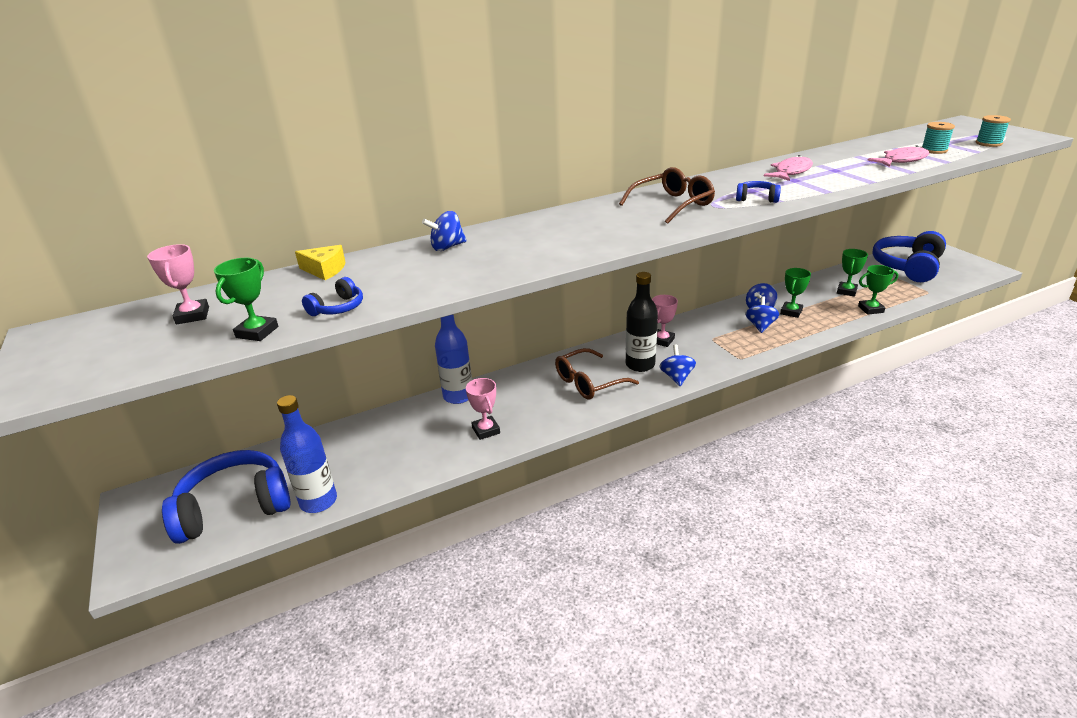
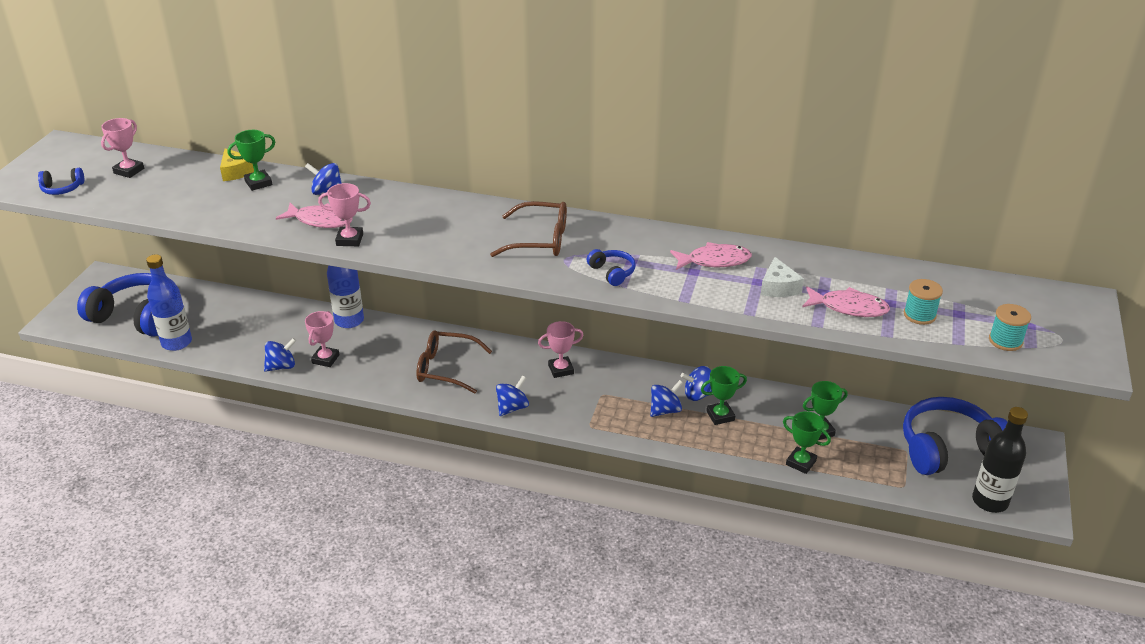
camera: 40 degrees right, 5 degrees up
green trophy [214,258,278,341] -> green trophy moved to [228,130,275,191]
blue headphones [302,277,363,316] -> blue headphones moved to [38,168,84,195]
black bottle [626,272,658,372] -> black bottle moved to [972,407,1028,513]
none -> blue spinning top [264,338,296,372]
none -> pink fish [276,203,353,228]
none -> pink trophy [318,183,371,246]
none -> white cheese [761,257,804,297]

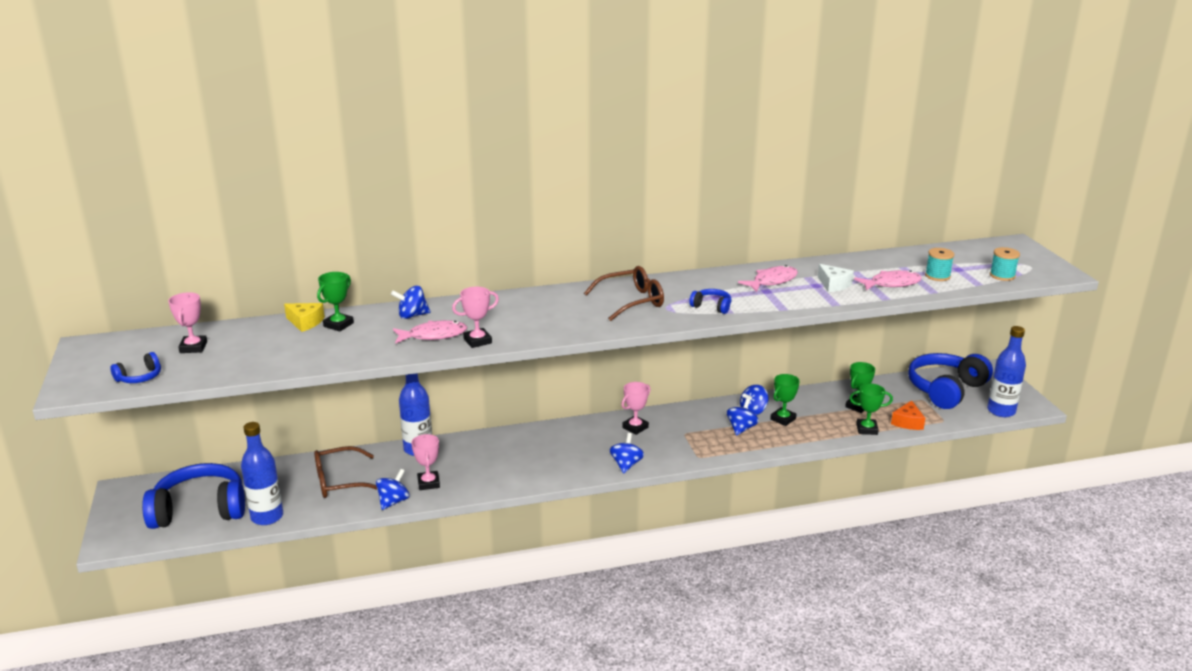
camera: 30 degrees left, 10 degrees down
brown glasses [416,330,492,394] -> brown glasses moved to [314,446,377,498]
black bottle [972,407,1028,513] -> blue bottle [987,326,1026,417]
none -> orange cheese [891,400,925,430]

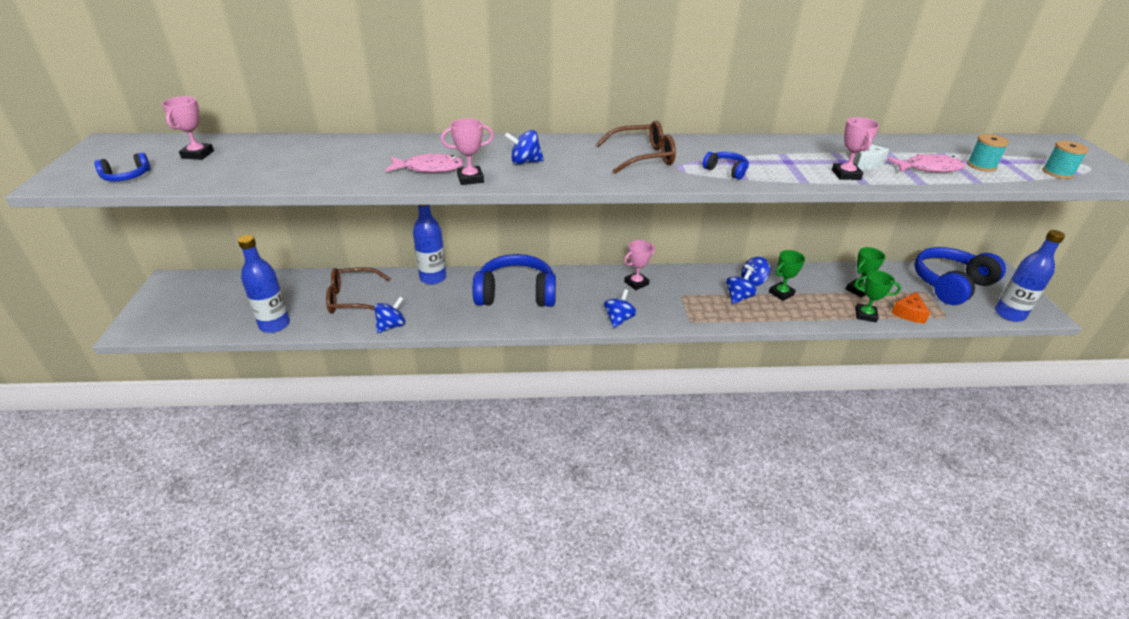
camera: 10 degrees right, 10 degrees up
blue headphones [142,463,245,529] -> blue headphones moved to [473,254,556,307]
yellow cheese [284,303,325,332] -> none
green trophy [317,272,354,331] -> none
blue spinning top [391,285,430,319] -> blue spinning top moved to [504,130,544,165]
pink trophy [411,434,440,490] -> pink trophy moved to [832,117,880,180]
pink fish [738,265,798,292] -> none

